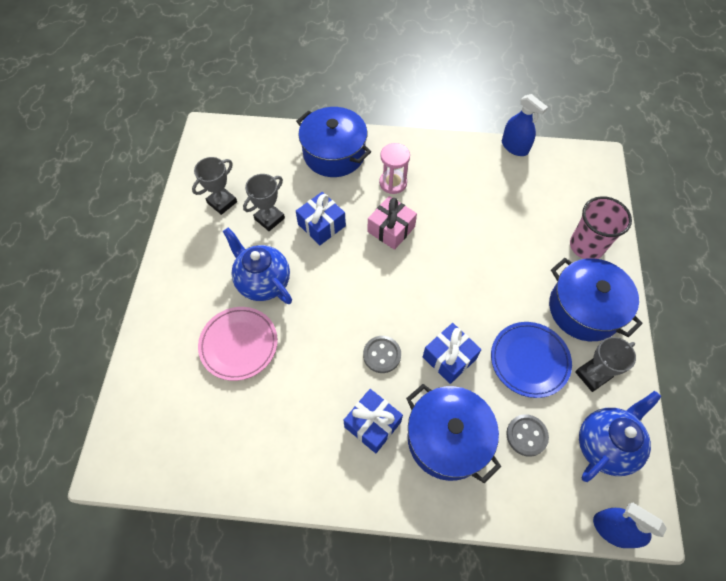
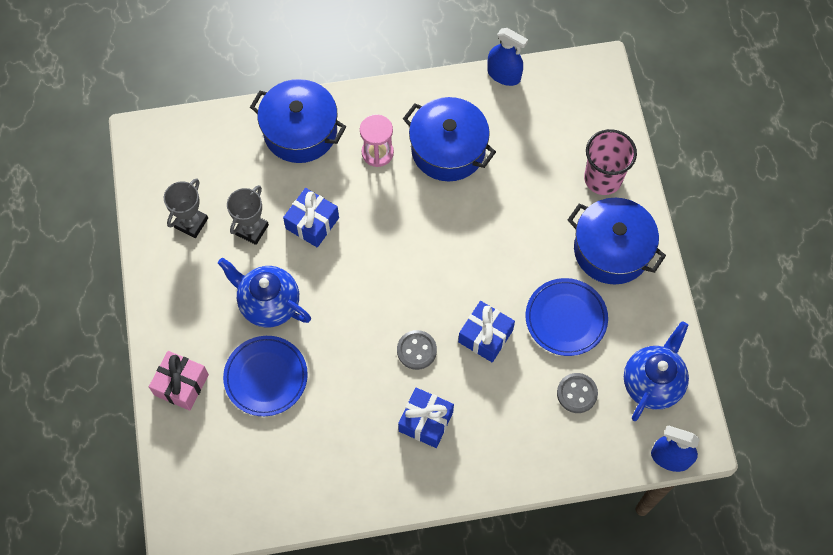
camera: 15 degrees left, 5 degrees up
pink plate [198,307,278,381] -> blue plate [223,336,308,416]
pink gift [368,196,417,250] -> pink gift moved to [149,351,209,411]
blue pot [406,384,501,483] -> blue pot moved to [403,97,496,181]
grey trophy [575,337,636,392] -> none

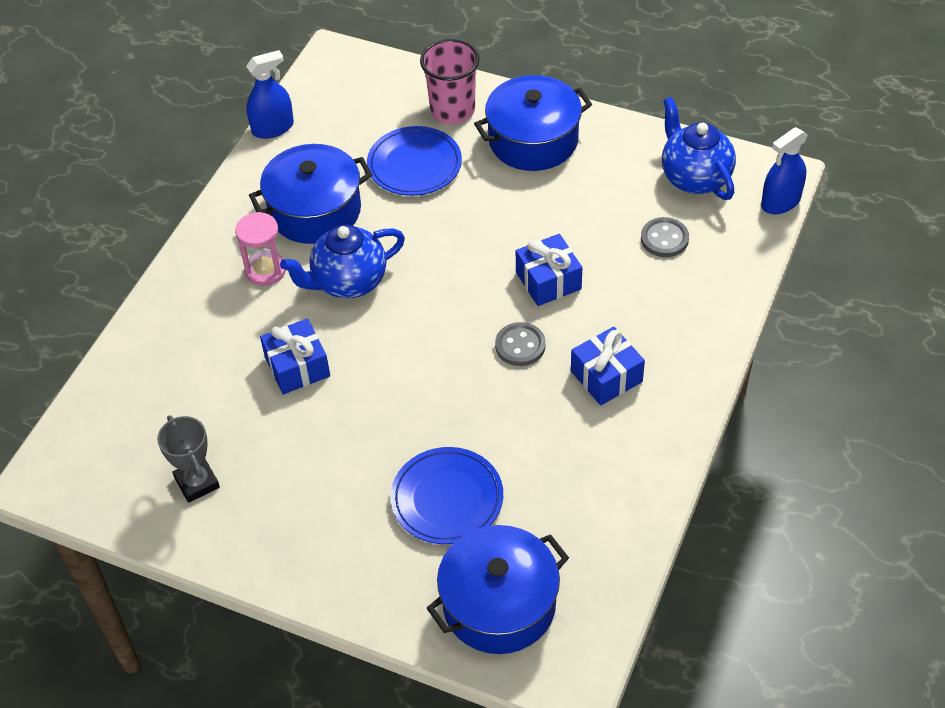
camera: 55 degrees left, 15 degrees down
pink gift [149,351,209,411] -> none
blue teapot [218,258,311,327] -> blue teapot moved to [280,225,405,299]
grey trophy [227,185,269,245] -> none
blue pot [250,79,346,163] -> blue pot moved to [427,525,569,654]
blue plate [526,278,608,356] -> blue plate moved to [367,126,462,196]

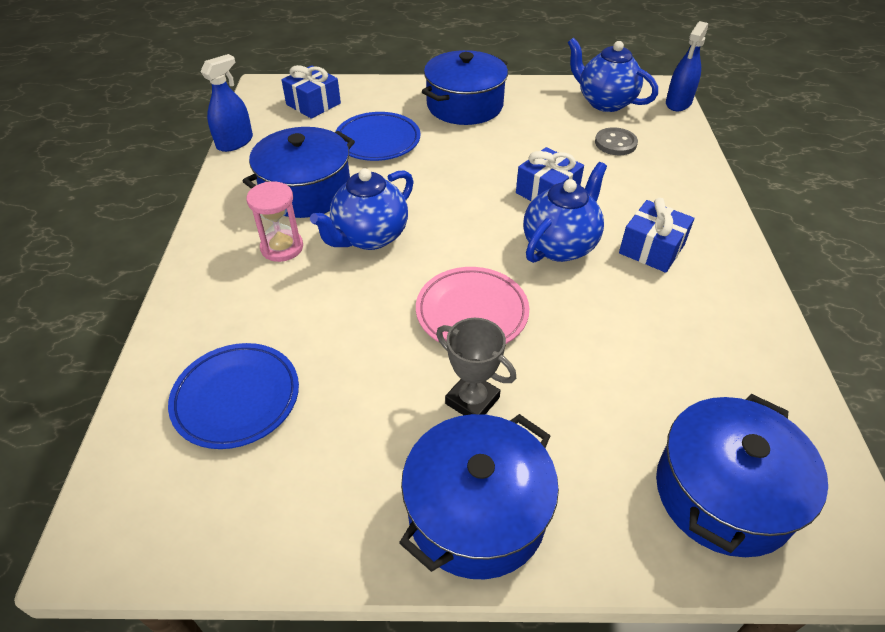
camera: 25 degrees left, 5 degrees down
grey trophy [157,416,220,503] -> grey trophy moved to [436,318,516,415]
blue gift [260,319,330,394] -> blue gift moved to [281,65,341,119]
blue plate [391,447,503,544] -> blue plate moved to [168,343,299,449]
pink cup [420,39,479,124] -> none
grey button [495,322,546,366] -> blue teapot [523,162,607,263]
none -> blue pot [399,414,559,579]
none -> pink plate [416,267,529,344]

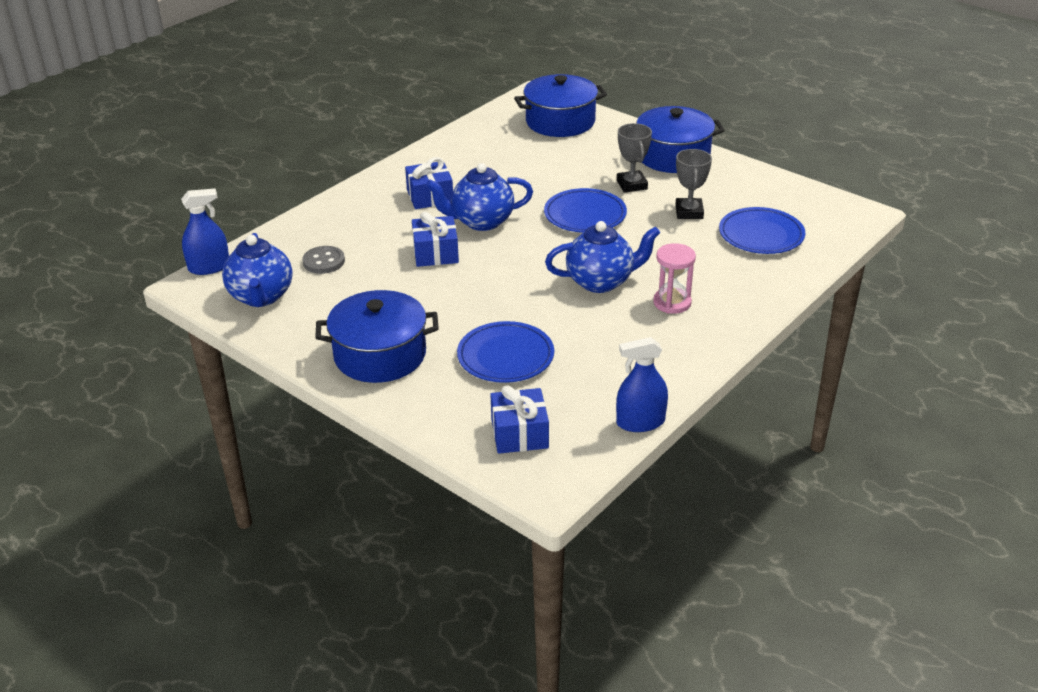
camera: 140 degrees left, 10 degrees down
blue pot [243,127,355,218] -> none
pink plate [416,267,529,344] -> blue plate [544,188,627,233]
none -> grey trophy [675,149,712,219]

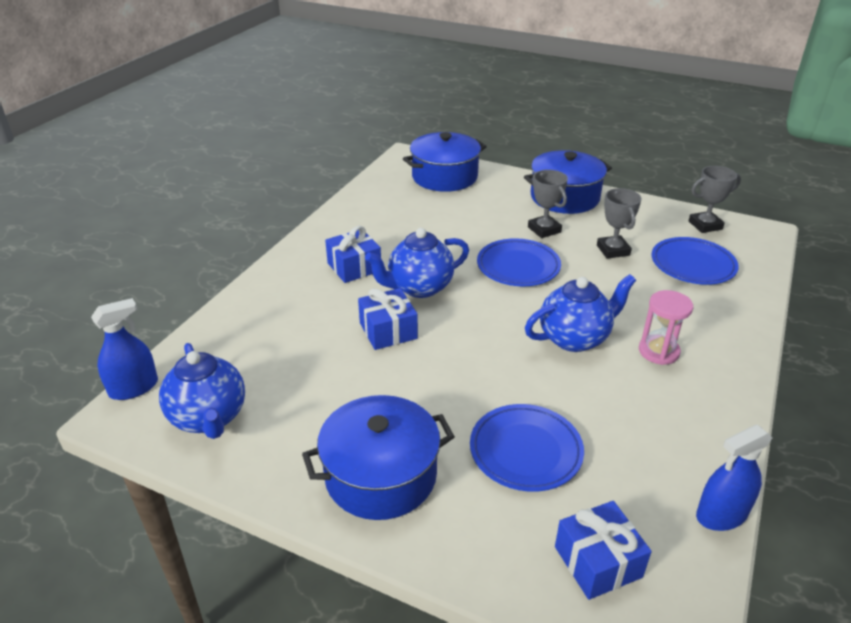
camera: 15 degrees left, 0 degrees up
grey button [302,246,345,274] -> none
none -> grey trophy [689,166,741,233]

